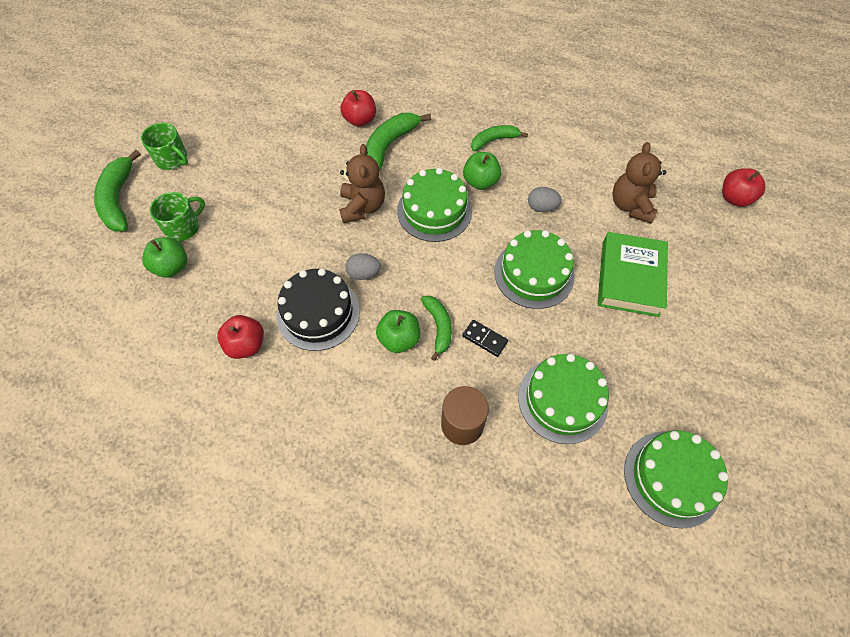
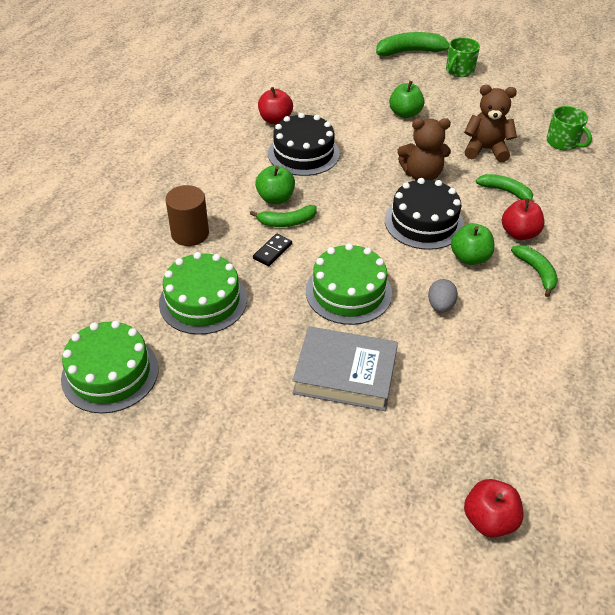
camera: 90 degrees right, 15 degrees down
green apple [142,237,187,278] -> green apple moved to [389,81,425,118]
green mug [150,192,205,241] -> green mug moved to [546,106,592,150]
red apple [341,90,376,127] -> red apple moved to [502,198,544,240]
grey egg [345,253,381,280] -> none
green banana [366,113,431,170] -> green banana [476,174,534,202], size x0.63
green cake [397,168,472,242] -> black cake [385,178,464,250]
green book [598,232,668,317] -> grey book [292,326,398,411]
brown teddy bear [612,142,666,224] -> brown teddy bear moved to [464,85,517,162]

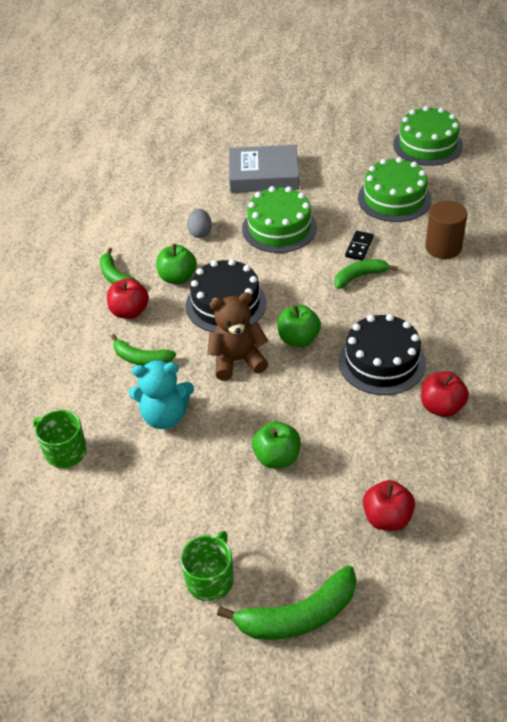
camera: 170 degrees right, 0 degrees up
green apple [255,165,295,204] -> green apple moved to [277,305,321,347]
brown teddy bear [464,85,517,162] -> turquoise teddy bear [129,360,194,429]
red apple [464,479,523,538] -> red apple moved to [363,480,415,531]

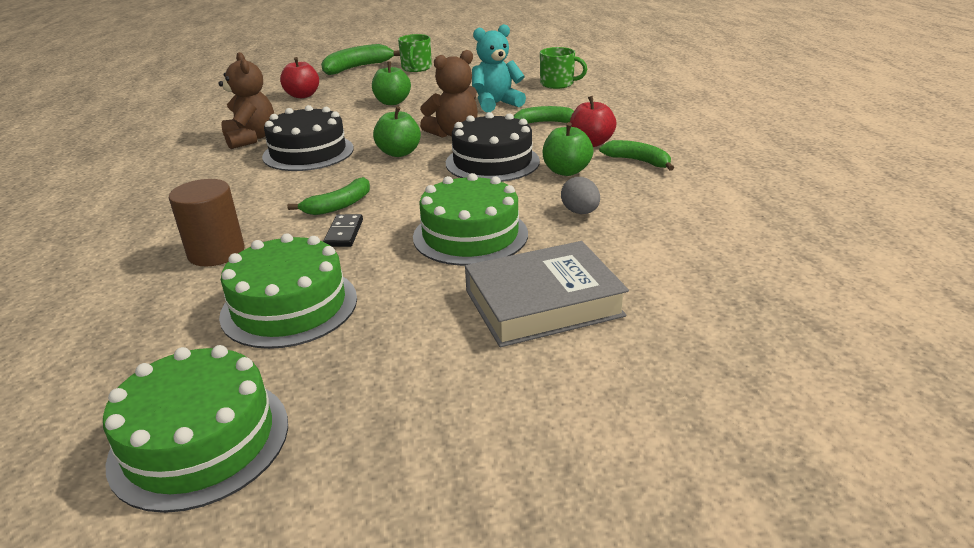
camera: 160 degrees right, 15 degrees down
red apple [421,371,469,417] -> brown teddy bear [218,52,274,149]

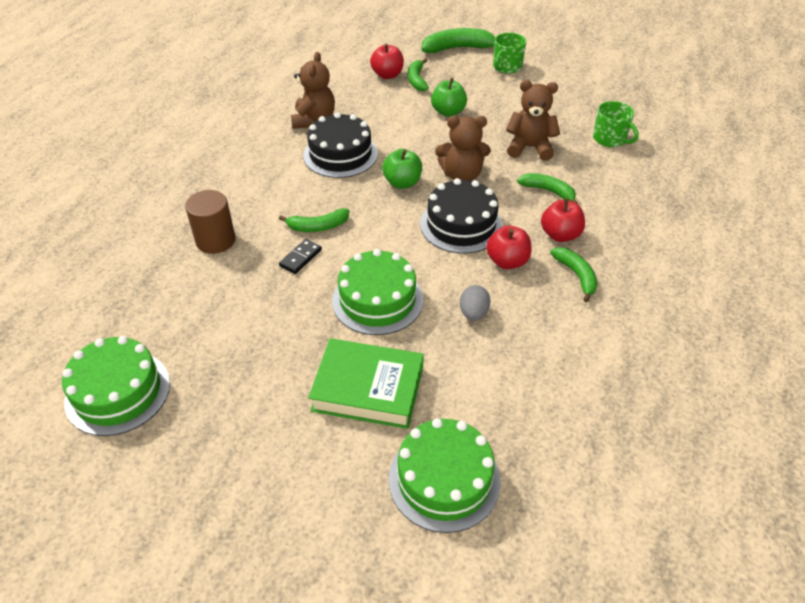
camera: 30 degrees right, 15 degrees up
green cake [219,233,357,349] -> green cake moved to [389,418,501,533]
grey book [465,241,629,347] -> green book [308,338,424,429]
turquoise teddy bear [472,24,526,112] -> brown teddy bear [506,80,560,161]
green apple [543,122,593,176] -> red apple [486,225,531,269]
none -> green banana [408,58,429,91]

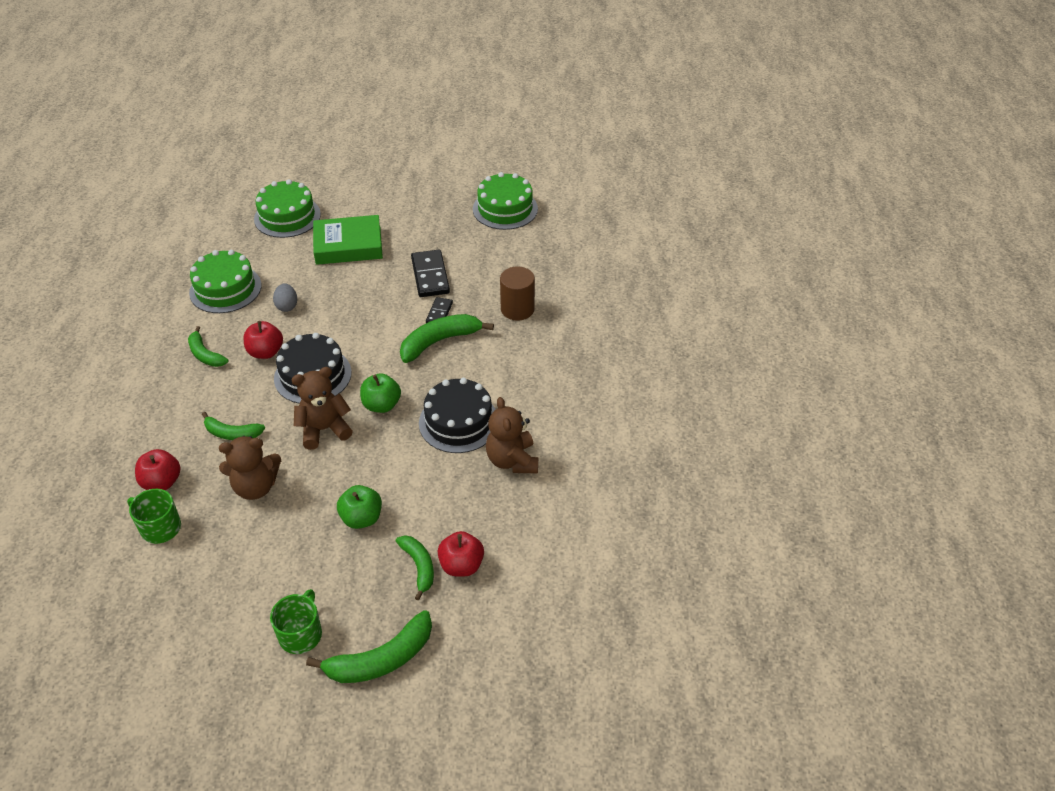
camera: 160 degrees right, 0 degrees up
green banana [279,209,349,232] -> green banana [400,314,494,363], size x1.59
green cake [332,249,423,335] -> green cake moved to [189,250,262,313]
red apple [541,198,585,242] -> red apple moved to [135,449,180,490]
none -> black domino [411,250,450,297]

